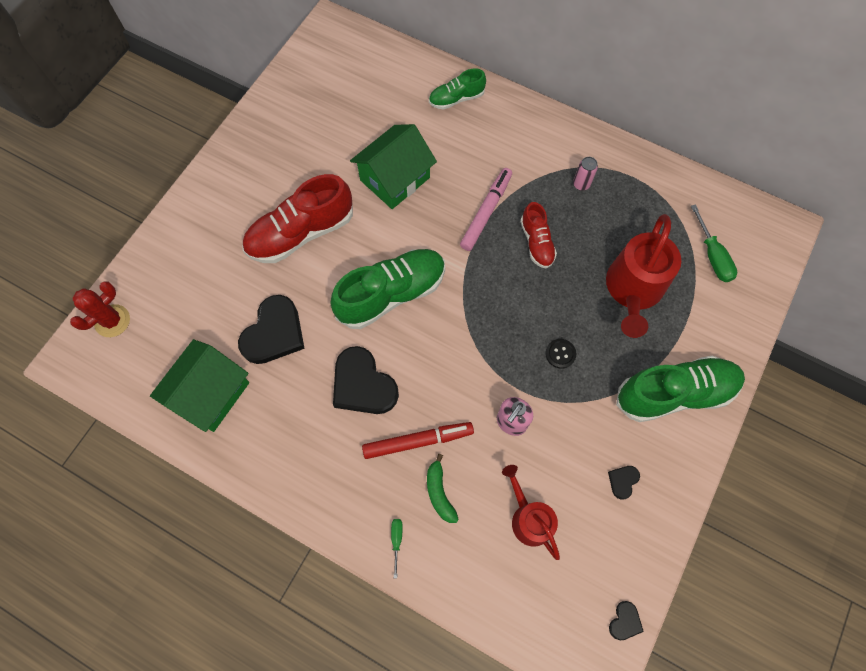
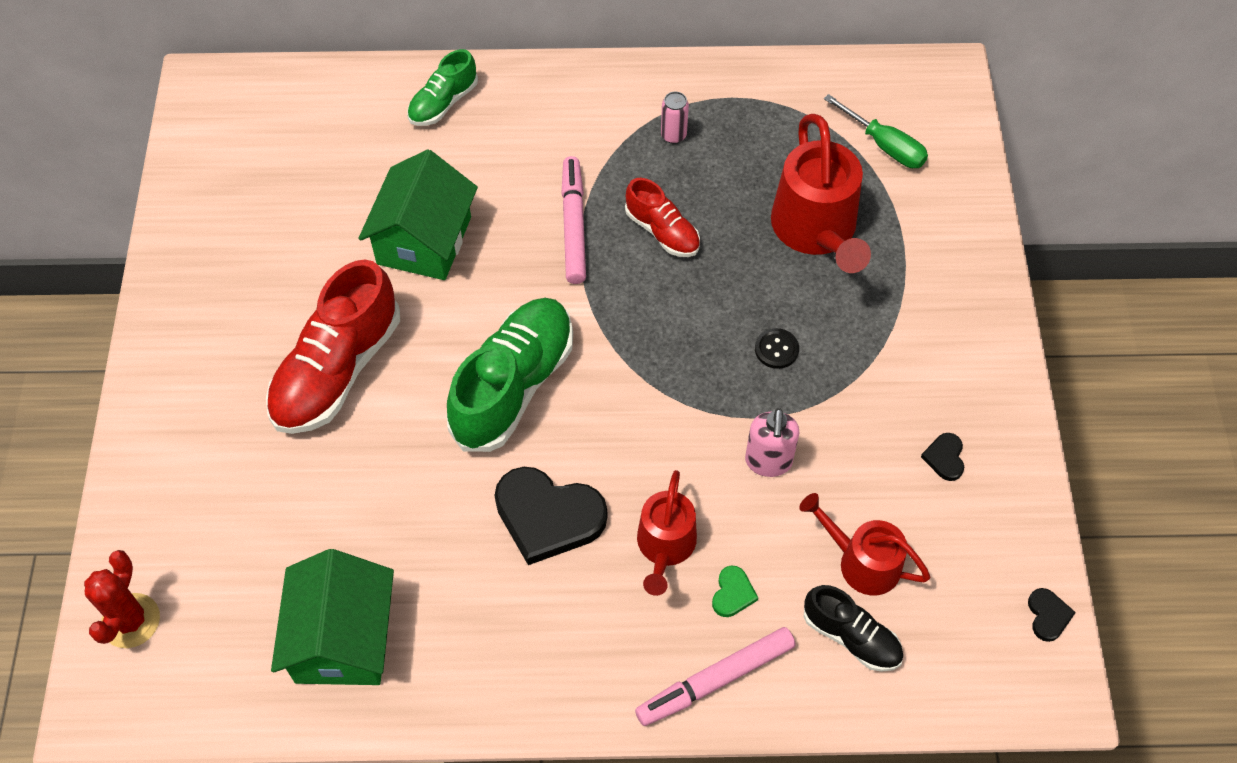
camera: 30 degrees left, 10 degrees down
black heart [238,295,305,364] -> none
red marker [362,422,474,459] -> red watering can [637,470,697,596]
green screwdriver [391,519,403,578] -> pink marker [635,627,796,726]
green banana [427,454,459,523] -> green heart [712,565,758,617]
green shoe [616,356,745,422] -> none
none -> black shoe [804,585,903,672]

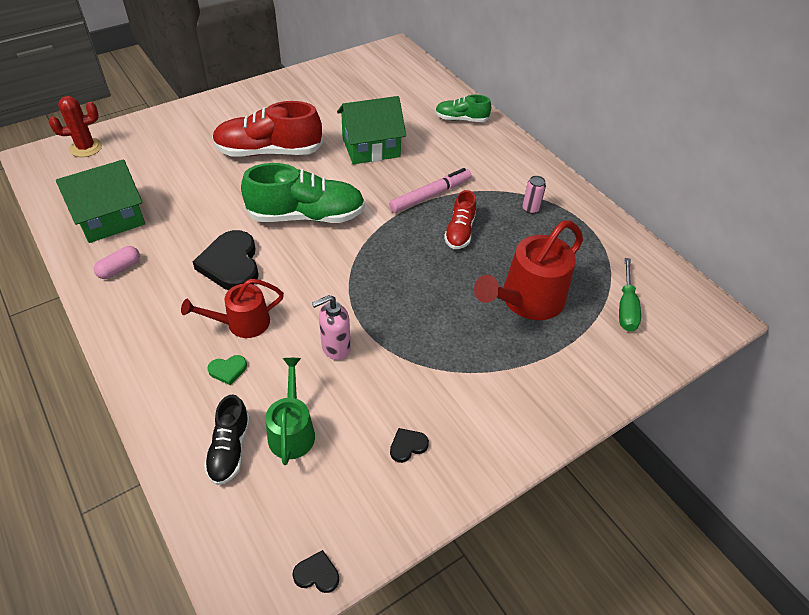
camera: 55 degrees right, 10 degrees down
pink marker [635,627,796,726] -> none
black button [755,328,799,369] -> none
red watering can [799,493,931,596] -> green watering can [265,358,315,465]
black heart [1028,588,1076,642] -> black heart turned 135 degrees counterclockwise [292,550,339,593]
none -> pink capsule [94,246,140,279]

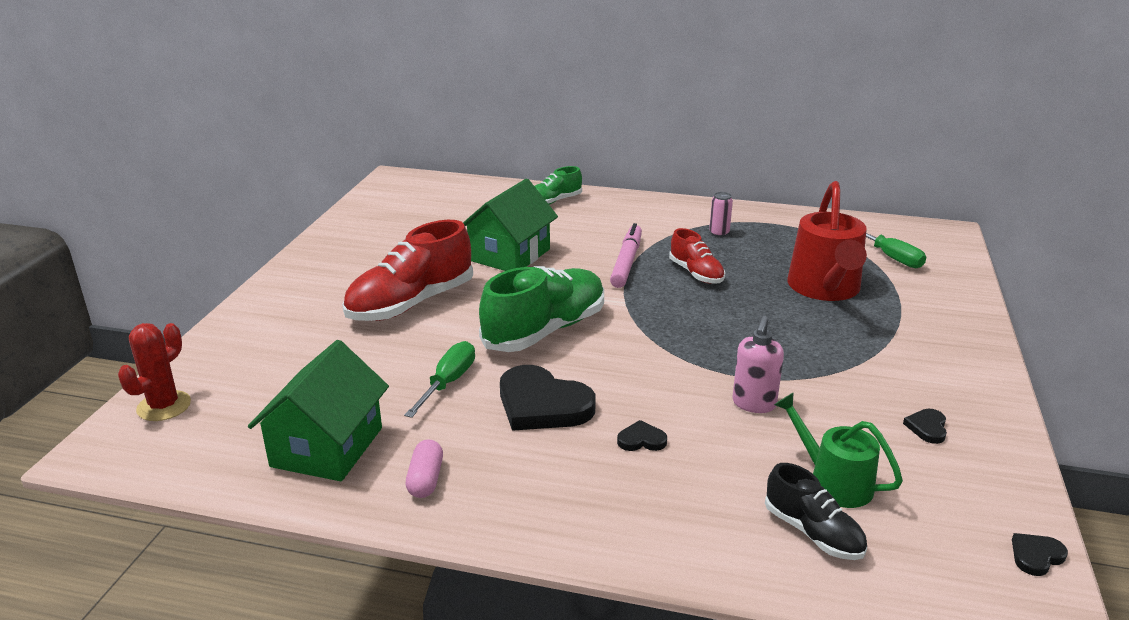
camera: 40 degrees left, 20 degrees down
red watering can [181,279,284,338] -> black heart [617,420,667,451]
green heart [207,355,247,385] -> none
none -> green screwdriver [404,341,475,418]

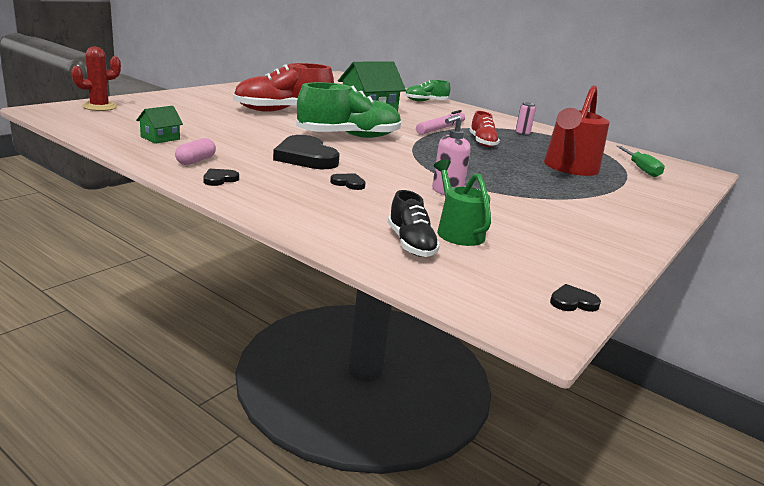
camera: 20 degrees right, 5 degrees down
green house [248,340,389,481] -> green house [136,106,183,144], size x0.49
green screwdriver [404,341,475,418] -> none
black heart [903,409,947,444] -> black heart moved to [203,169,239,186]

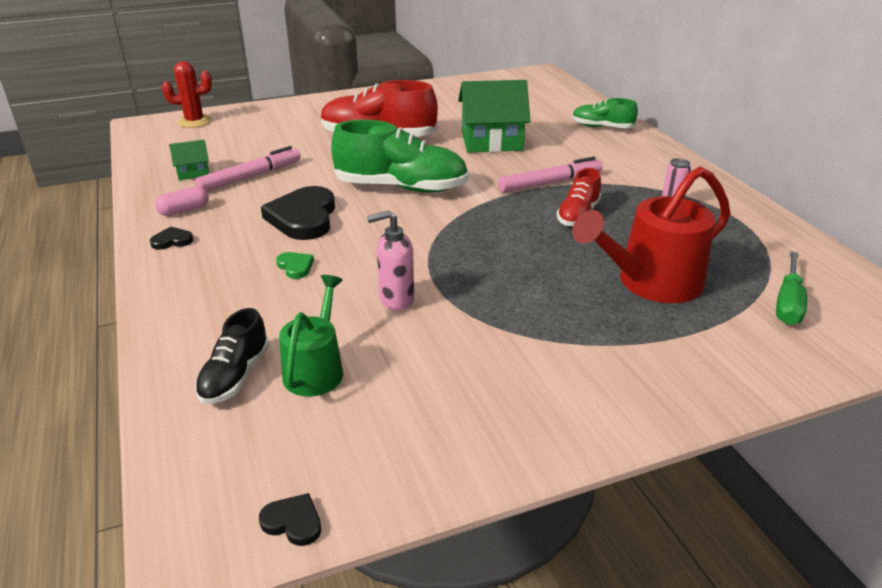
camera: 35 degrees right, 10 degrees up
black heart [330,174,366,190] -> green heart [276,252,314,279]
none -> pink marker [195,146,301,191]

